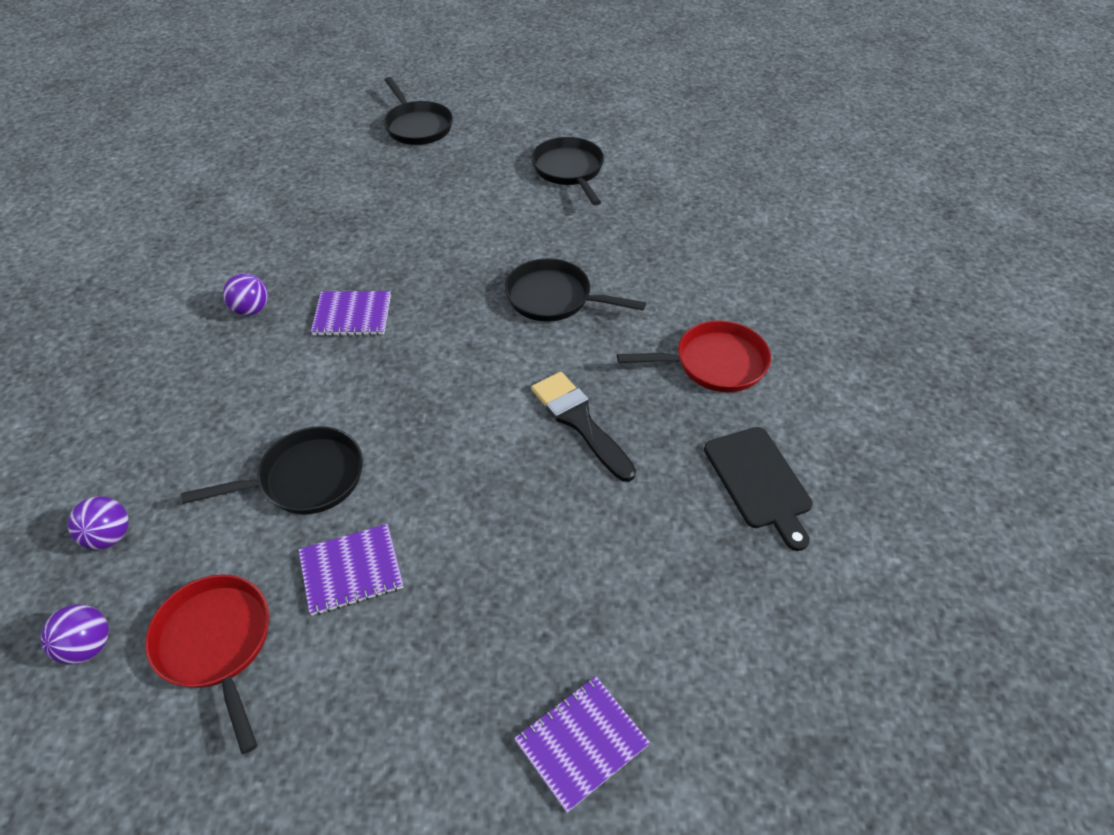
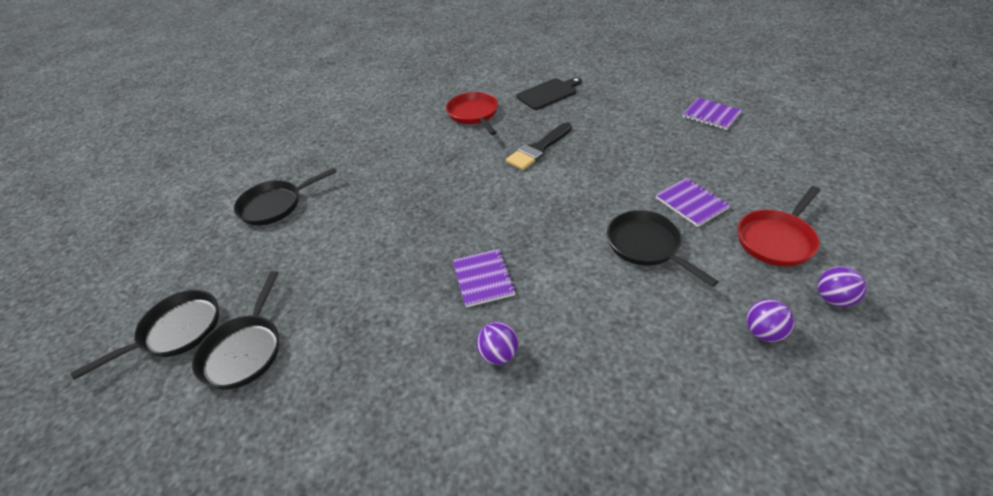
camera: 100 degrees left, 5 degrees down
black pan [505,258,646,322] -> black pan moved to [192,271,279,390]

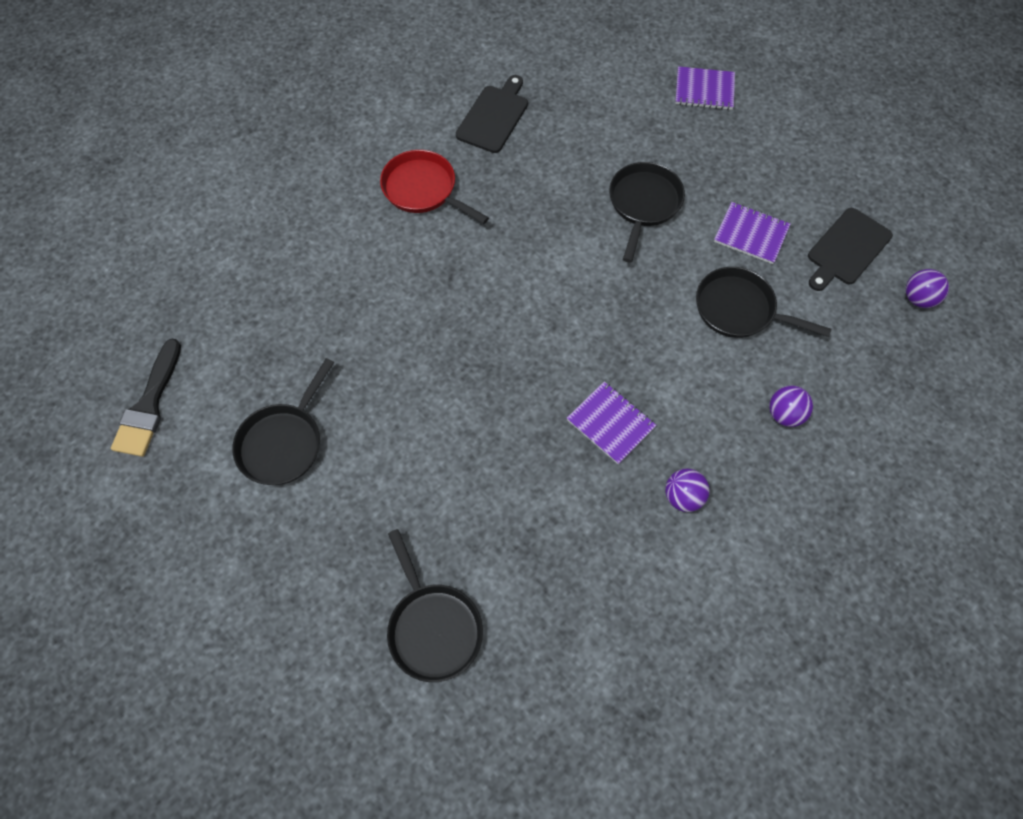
camera: 35 degrees left, 20 degrees up
black pan [70,290,219,380] -> black pan moved to [609,162,685,262]
black brush [506,122,572,170] -> black brush moved to [111,339,181,457]
red pan [738,186,820,267] -> black cutting board [808,208,893,291]
purple ball [746,299,795,342] -> purple ball moved to [769,385,813,427]

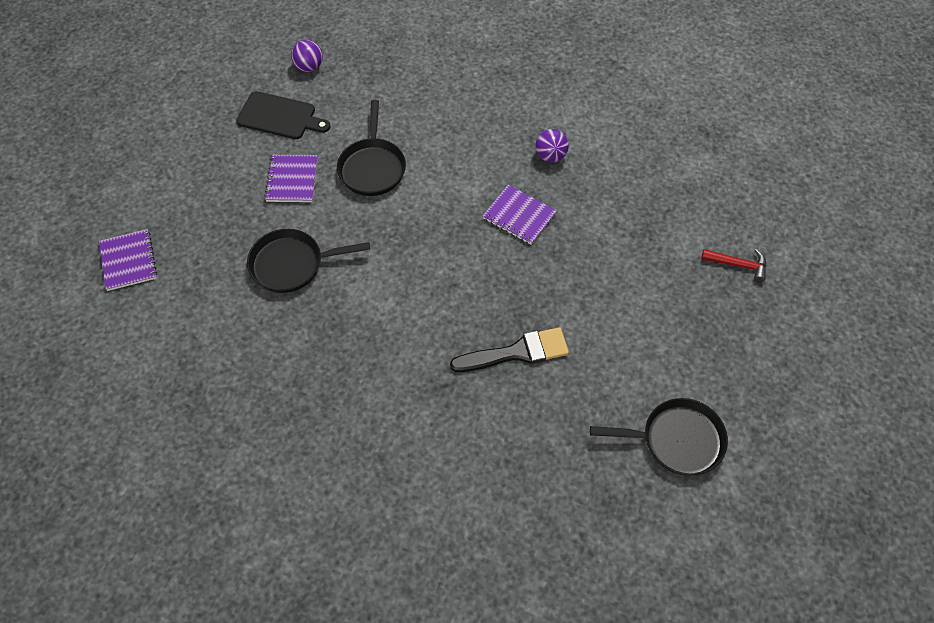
camera: 115 degrees left, 5 degrees down
black brush [111,339,181,457] -> black brush moved to [450,327,569,372]
red pan [380,150,489,224] -> none
black pan [387,529,483,682] -> red hammer [701,249,766,282]
black cutting board [456,75,528,153] -> none
purple notebook [567,382,657,465] -> purple notebook turned 75 degrees counterclockwise [483,185,557,245]
purple ball [769,385,813,427] -> none

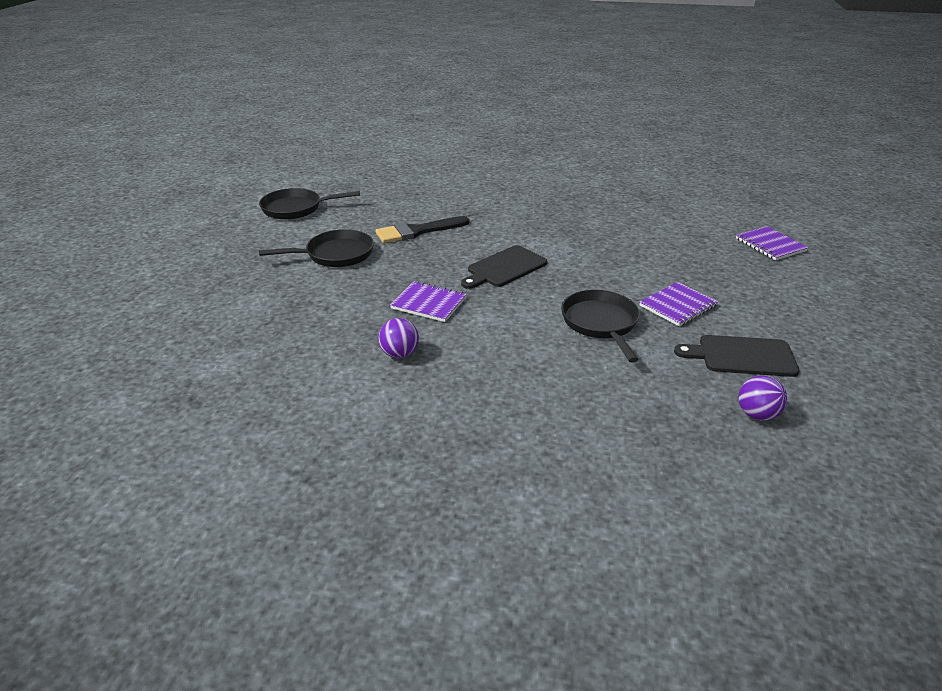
camera: 170 degrees right, 25 degrees down
black pan [247,229,370,293] -> black pan moved to [259,229,374,267]
purple notebook [264,155,318,202] -> purple notebook turned 60 degrees clockwise [640,282,718,327]
red hammer [701,249,766,282] -> none
none -> black cutting board [461,245,547,289]

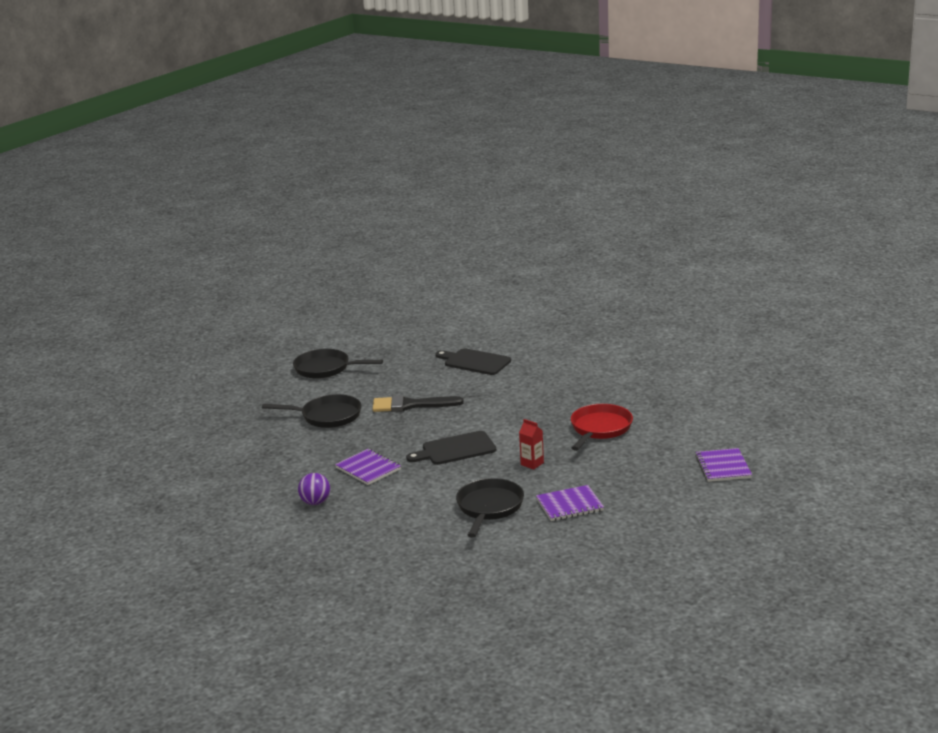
camera: 25 degrees right, 10 degrees down
black cutting board [674,335,799,377] -> black cutting board moved to [435,348,511,375]
purple ball [738,375,787,421] -> none
none -> red carton [519,419,544,470]
none -> red pan [571,404,633,451]

